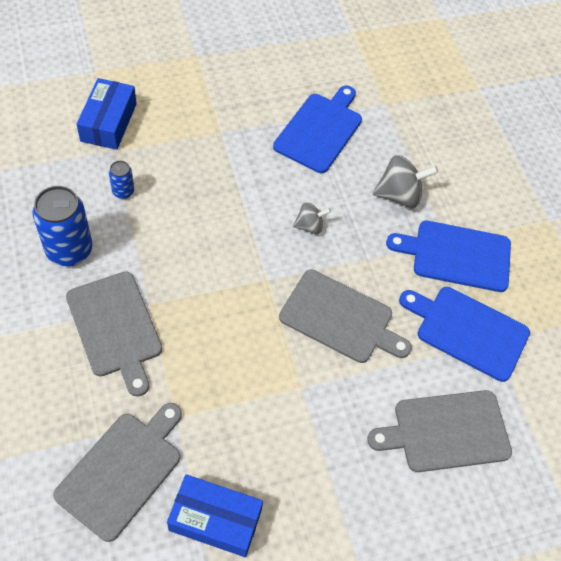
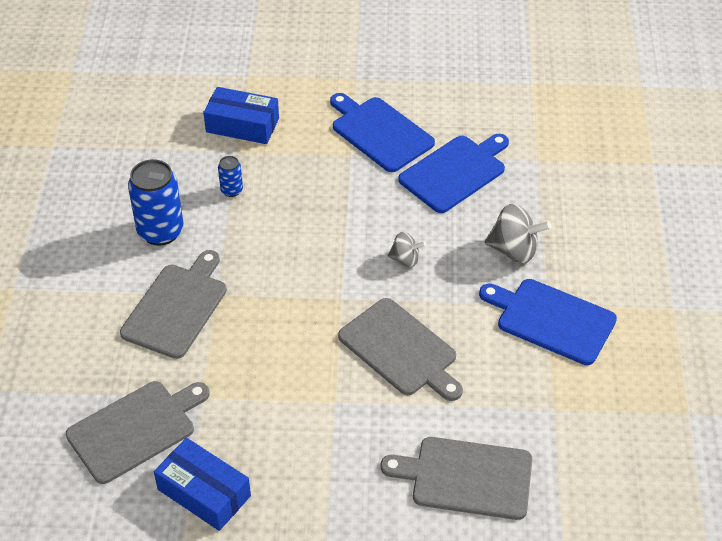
camera: 25 degrees right, 10 degrees down
grey cutting board [66,272,162,397] -> grey cutting board turned 150 degrees counterclockwise [120,250,227,359]
blue box [77,78,137,150] -> blue box turned 75 degrees clockwise [203,87,279,144]
blue cutting board [399,287,530,382] -> blue cutting board moved to [330,93,435,172]

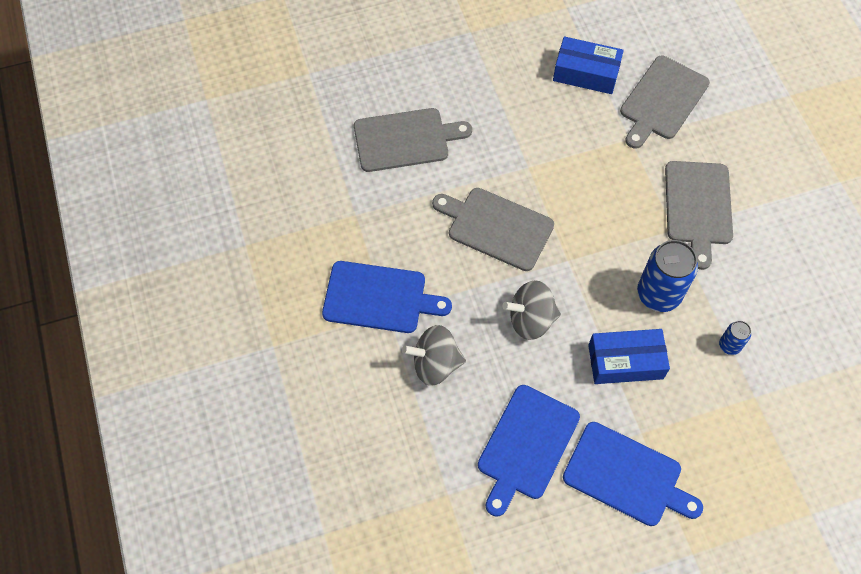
camera: 160 degrees right, 15 degrees up
blue can [128,159,184,246] -> blue can moved to [637,240,698,312]
blue box [203,87,279,144] -> blue box moved to [588,329,670,384]
grey spinning top [387,232,426,267] -> grey spinning top [502,280,561,340], size x1.67

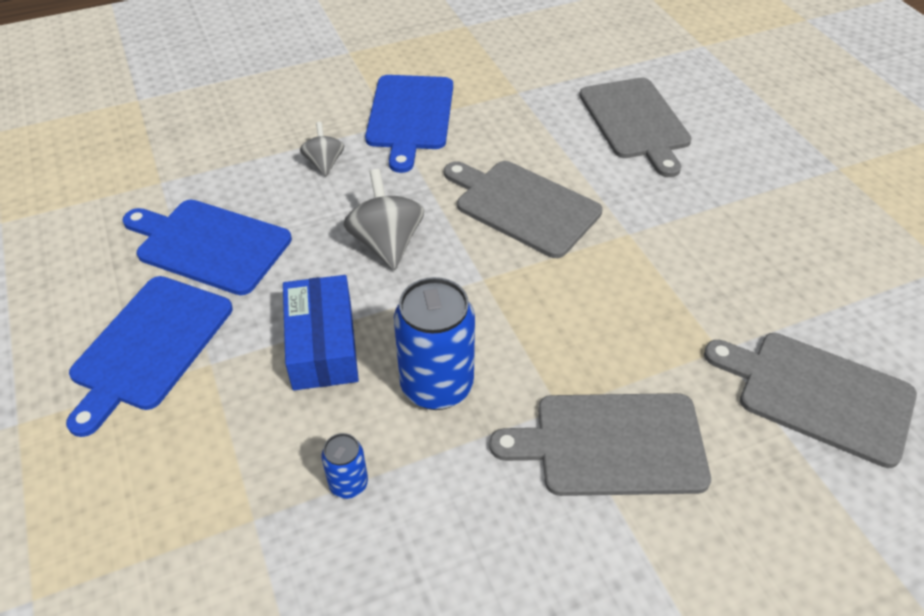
camera: 85 degrees right, 15 degrees down
grey spinning top [402,325,466,386] -> grey spinning top [300,122,344,176], size x0.60
grey cutting board [432,188,554,271] -> grey cutting board turned 75 degrees counterclockwise [444,161,602,258]
blue box [553,37,624,94] -> none

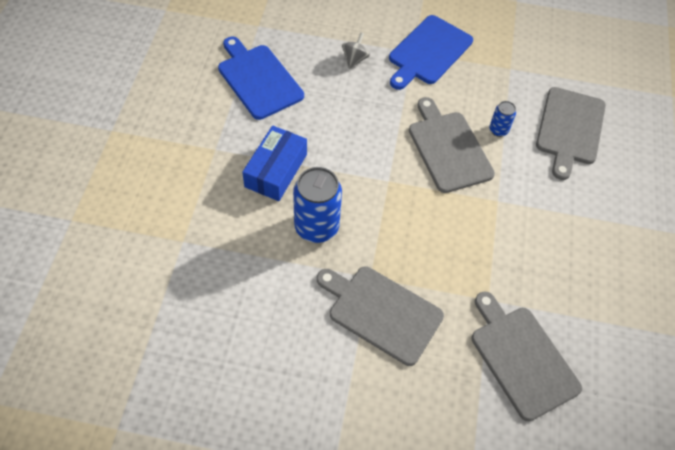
camera: 30 degrees right, 10 degrees up
blue cutting board [66,276,233,437] -> none
blue can [322,433,368,499] -> blue can moved to [489,101,516,137]
grey spinning top [343,169,424,270] -> none

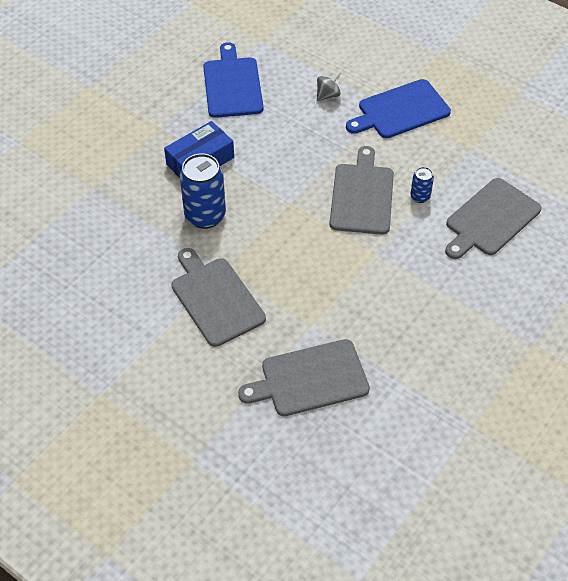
camera: 30 degrees right, 5 degrees down
grey cutting board [471,291,582,421] -> grey cutting board turned 105 degrees counterclockwise [238,339,370,416]

